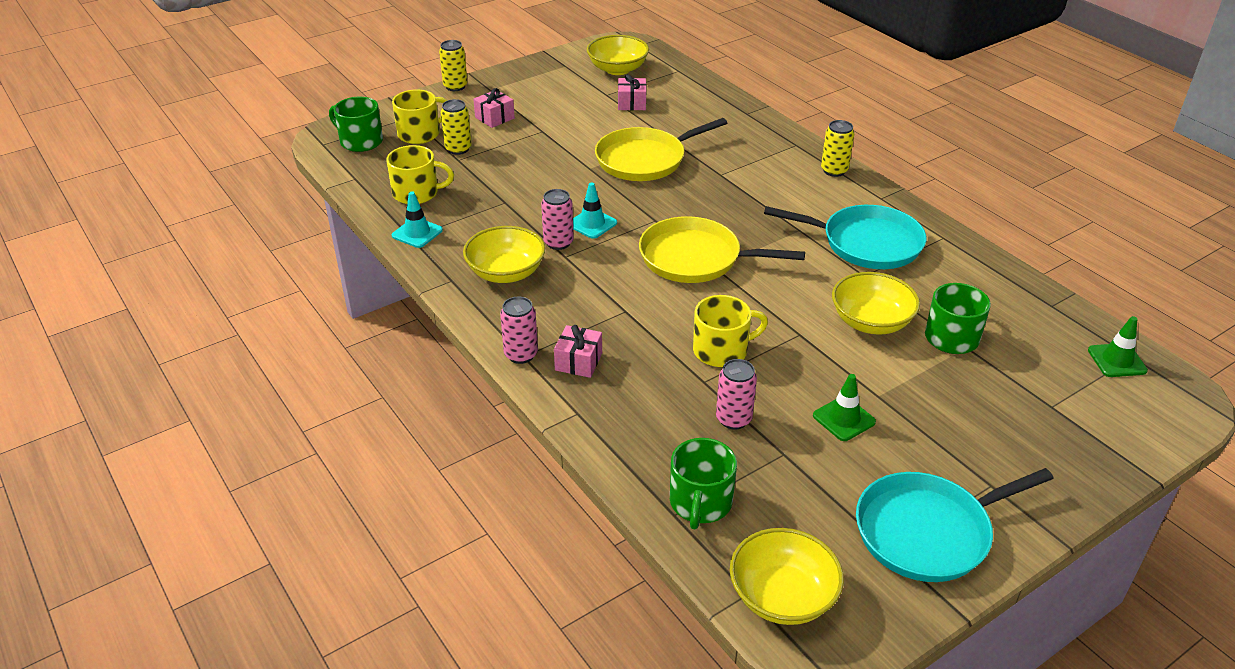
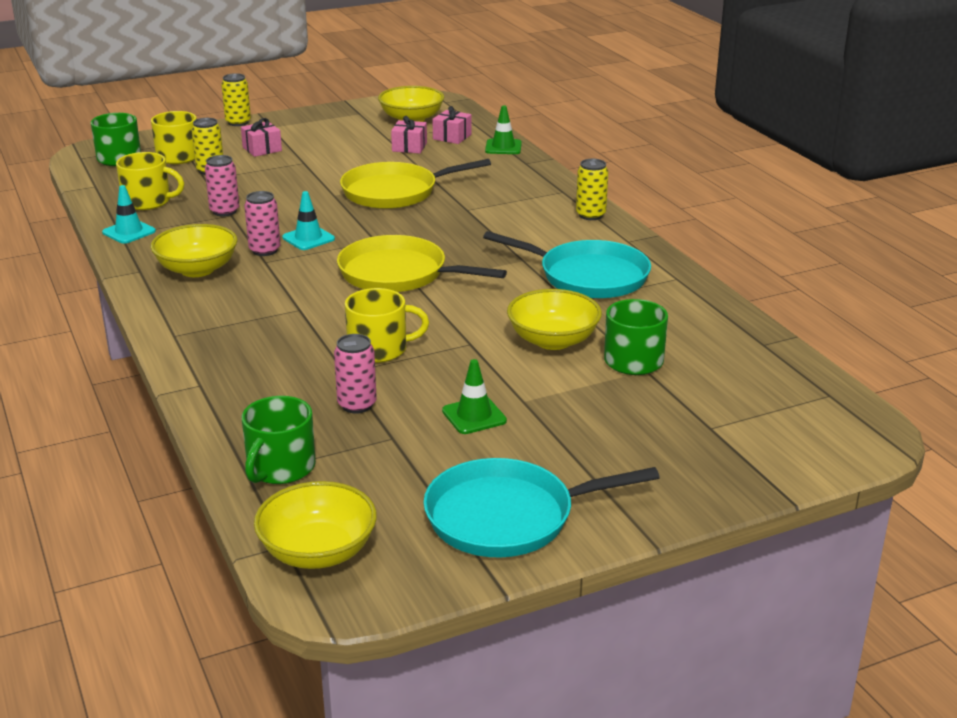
camera: 10 degrees right, 10 degrees down
pink can [500,296,538,364] -> pink can moved to [205,155,239,217]
pink gift [554,325,602,378] -> pink gift moved to [433,106,472,144]
green traffic cone [1088,316,1148,377] -> green traffic cone moved to [485,105,522,154]

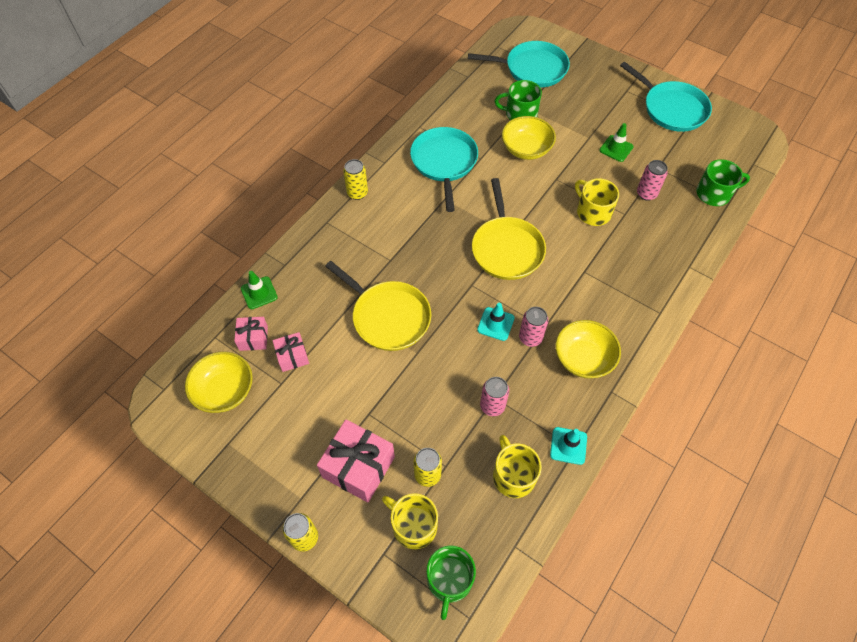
camera: 120 degrees left, 30 degrees up
pink gift [241,118,282,157] -> pink gift [317,419,395,503], size x1.81
yellow bowl [254,481,377,569] -> none
none -> turquoise pan [468,41,570,88]

